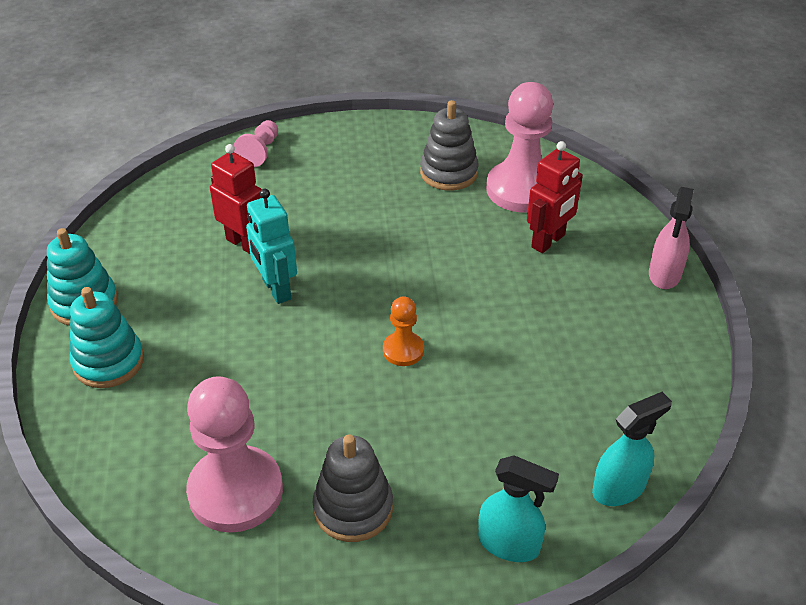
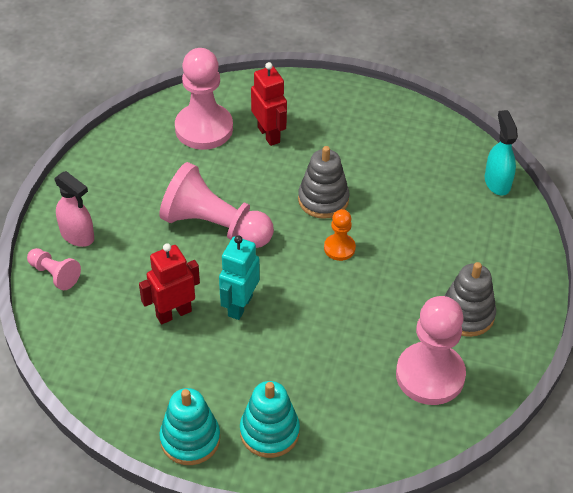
camera: 70 degrees left, 5 degrees up
turquoise robot [246,189,297,304] -> turquoise robot turned 120 degrees clockwise [219,235,260,320]
grey stacking toy [420,100,479,191] -> grey stacking toy moved to [298,146,349,219]
turquoise spray bottle [478,455,559,562] -> none
pink spray bottle [649,187,694,289] -> pink spray bottle moved to [54,171,94,247]
none -> pink pawn [159,162,274,248]

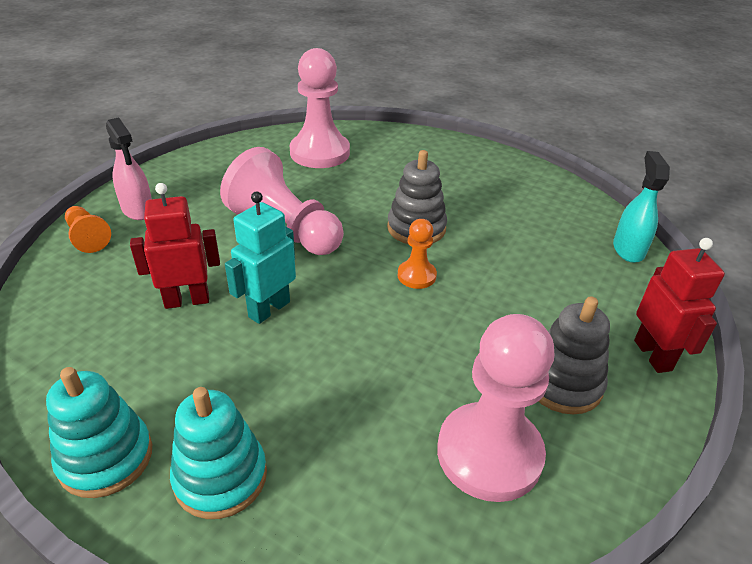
camera: 15 degrees right, 10 degrees down
pink pawn [27,248,81,290] -> orange pawn [65,206,111,253]
red robot [251,62,287,146] -> red robot moved to [634,238,725,373]

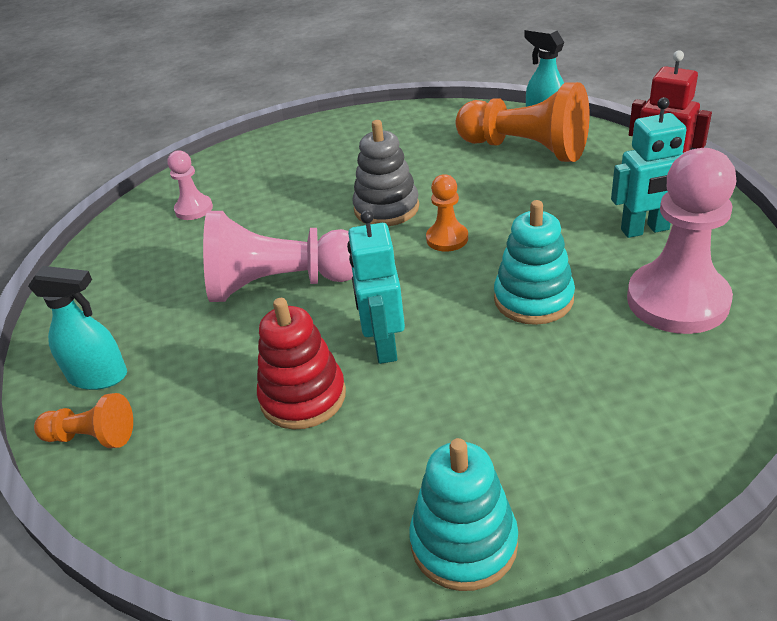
camera: 40 degrees left, 0 degrees up
pink spray bottle [106,117,152,220] -> turquoise spray bottle [28,266,127,390]
red robot [130,183,220,309] -> red stacking toy [257,298,346,430]
turquoise stacking toy [170,387,267,519] -> turquoise stacking toy moved to [494,200,575,325]
pink pawn [290,48,350,168] -> pink pawn [167,150,213,220], size x0.50
grey stacking toy [538,296,610,415] -> turquoise robot [611,97,687,238]
none -> orange pawn [456,82,590,162]

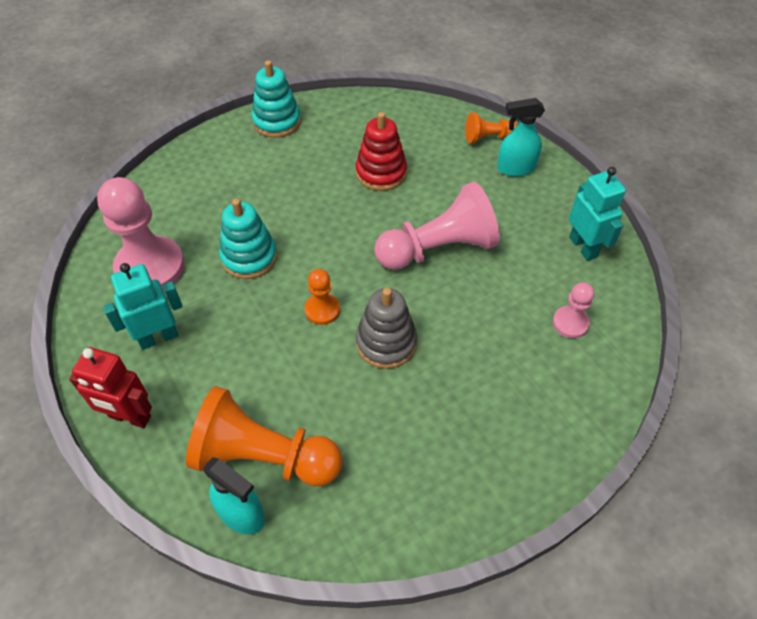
camera: 160 degrees right, 15 degrees up
turquoise robot [347,210,405,364] -> turquoise robot moved to [569,167,626,261]

